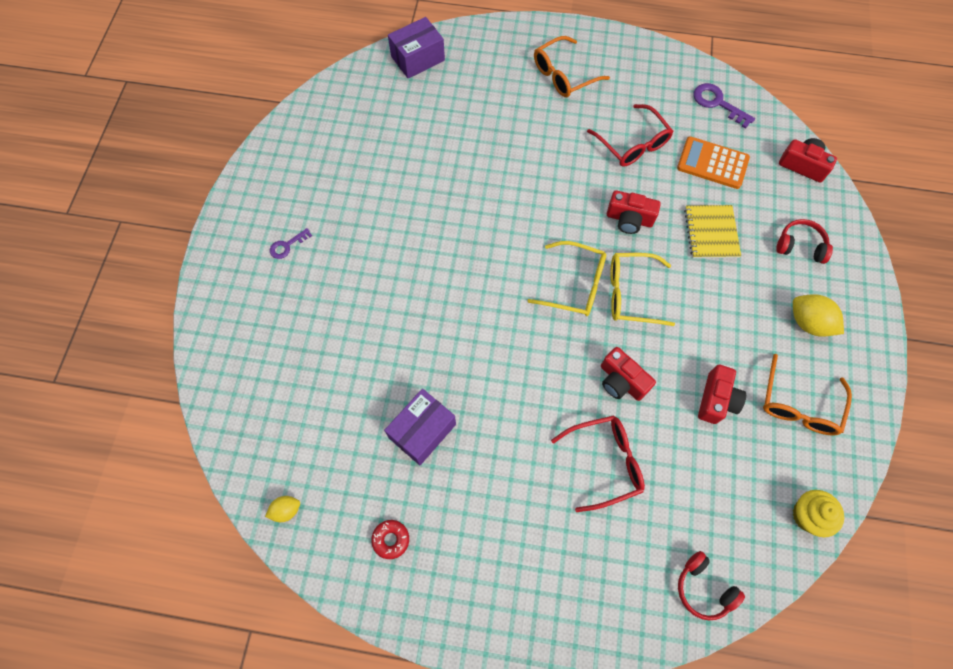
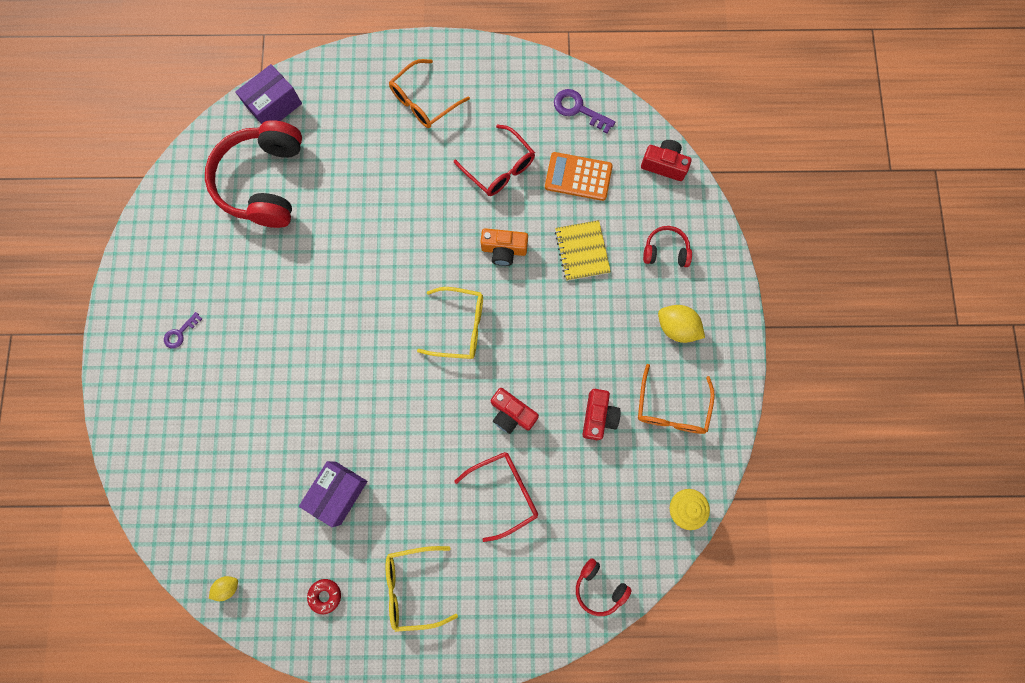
camera: 10 degrees left, 10 degrees up
red camera [607,190,661,234] -> orange camera [480,228,528,266]
yellow glasses [610,253,675,326] -> yellow glasses moved to [386,546,458,632]
none -> red headphones [205,120,302,228]

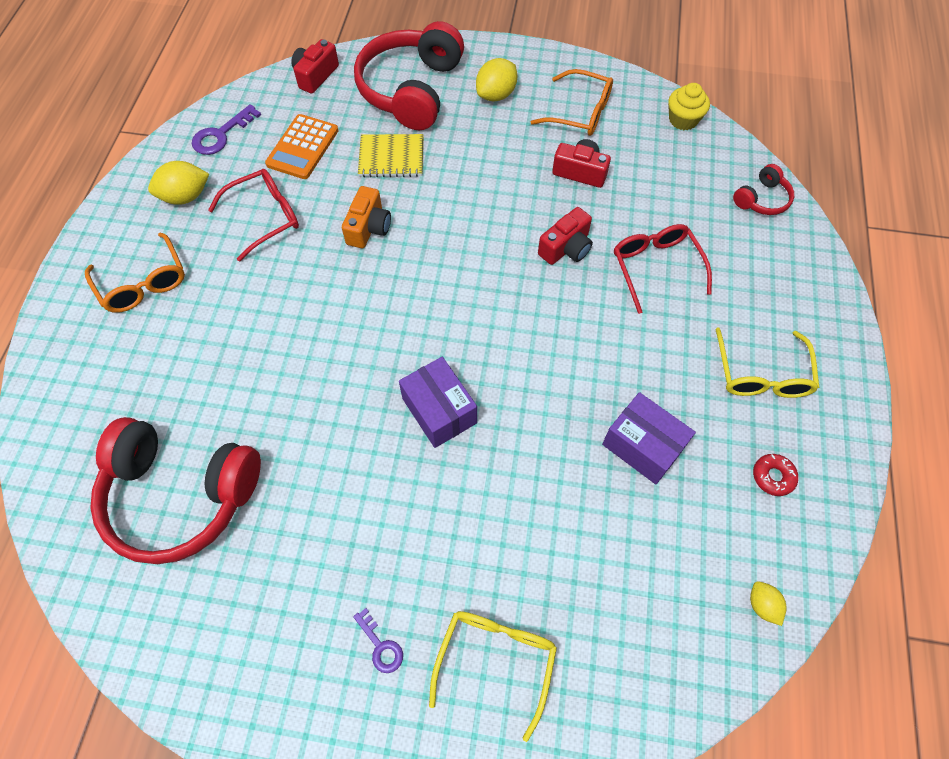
camera: 80 degrees left, 15 degrees down
purple box [235,64,302,124] -> purple box moved to [399,357,477,448]
yellow glasses [417,287,483,359] -> yellow glasses moved to [429,611,557,742]
red headphones [643,226,692,267] -> red headphones [354,21,464,130], size x2.21
none -> yellow lemon [148,161,209,205]

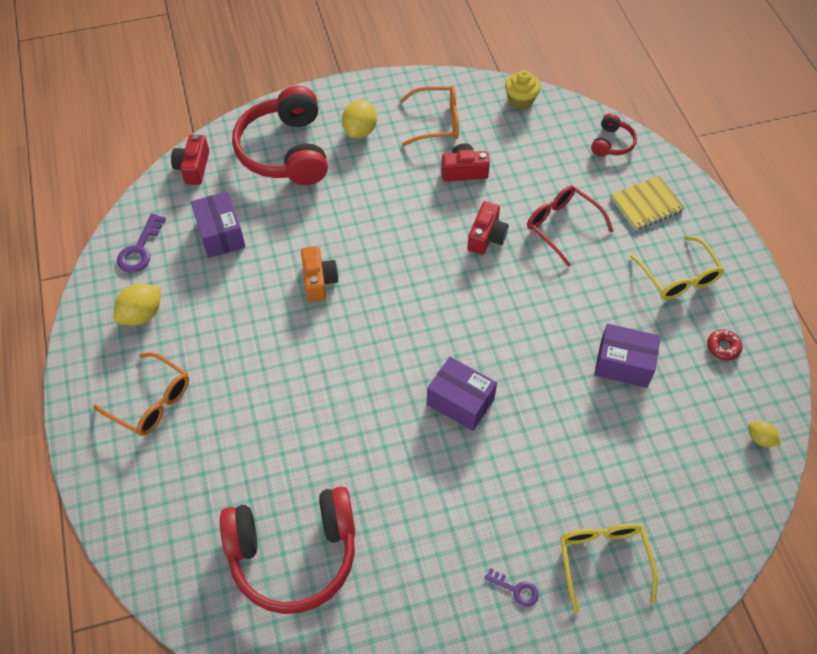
camera: 25 degrees left, 5 degrees down
red glasses [208,169,299,262] -> none
orange calculator [265,114,338,179] -> purple box [191,191,245,258]
yellow notebook [358,134,424,177] -> yellow notebook moved to [611,176,685,230]

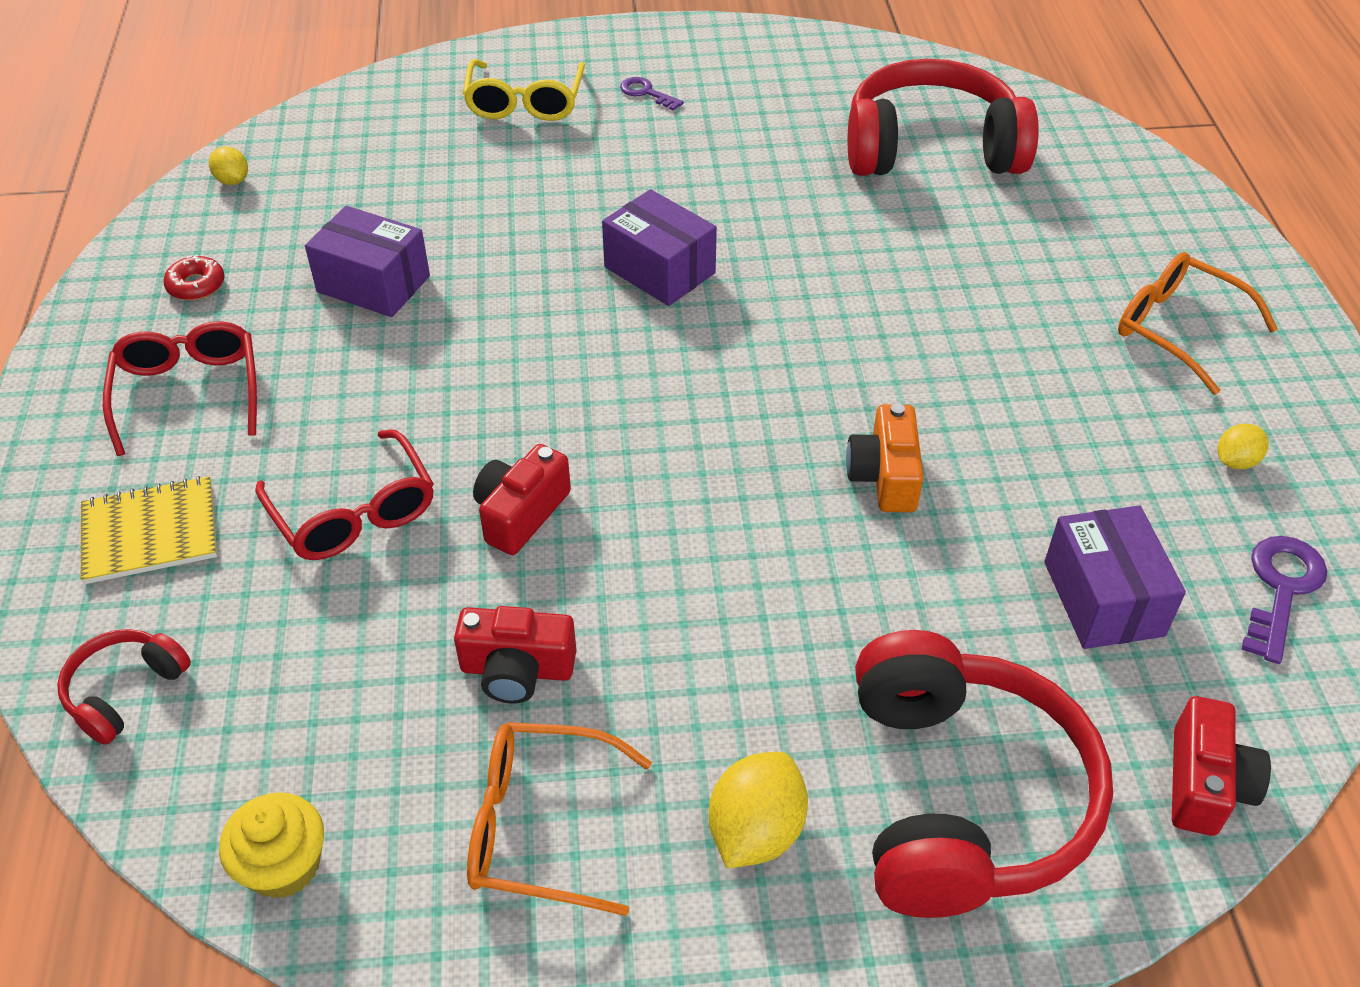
camera: 170 degrees left, 10 degrees down
yellow lemon [114,284,161,326] -> yellow lemon [1217,424,1269,469], size x0.58
yellow glasses [630,235,724,300] -> red glasses [103,321,257,456]

